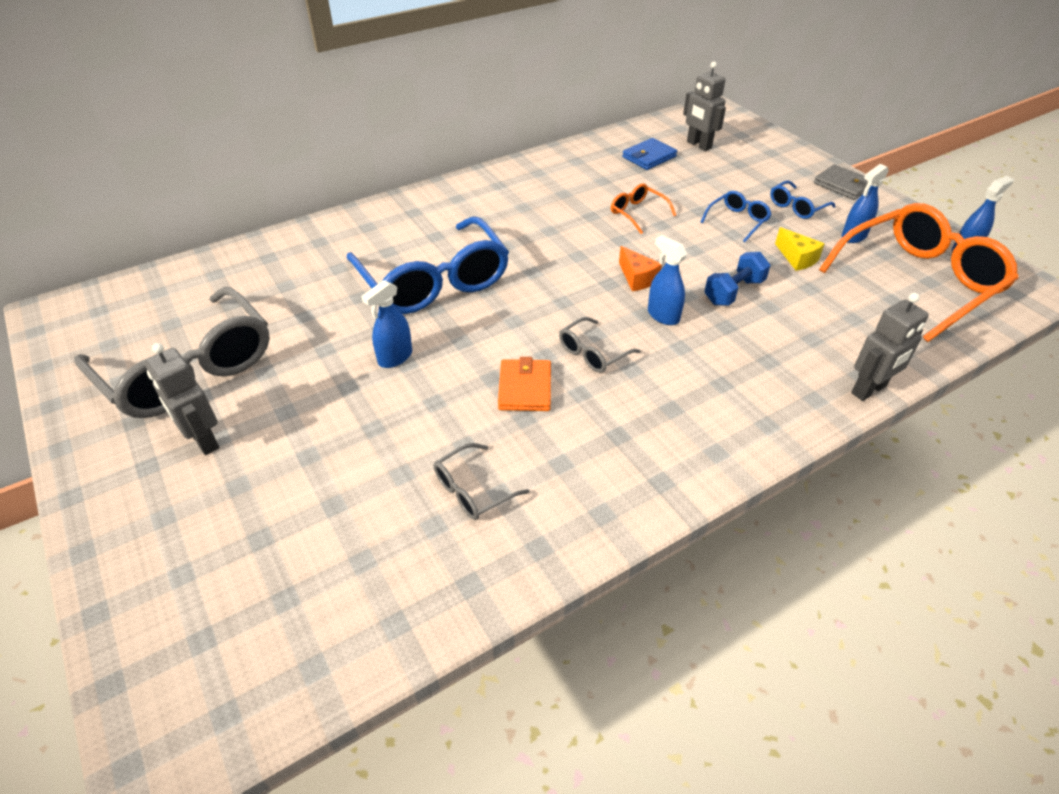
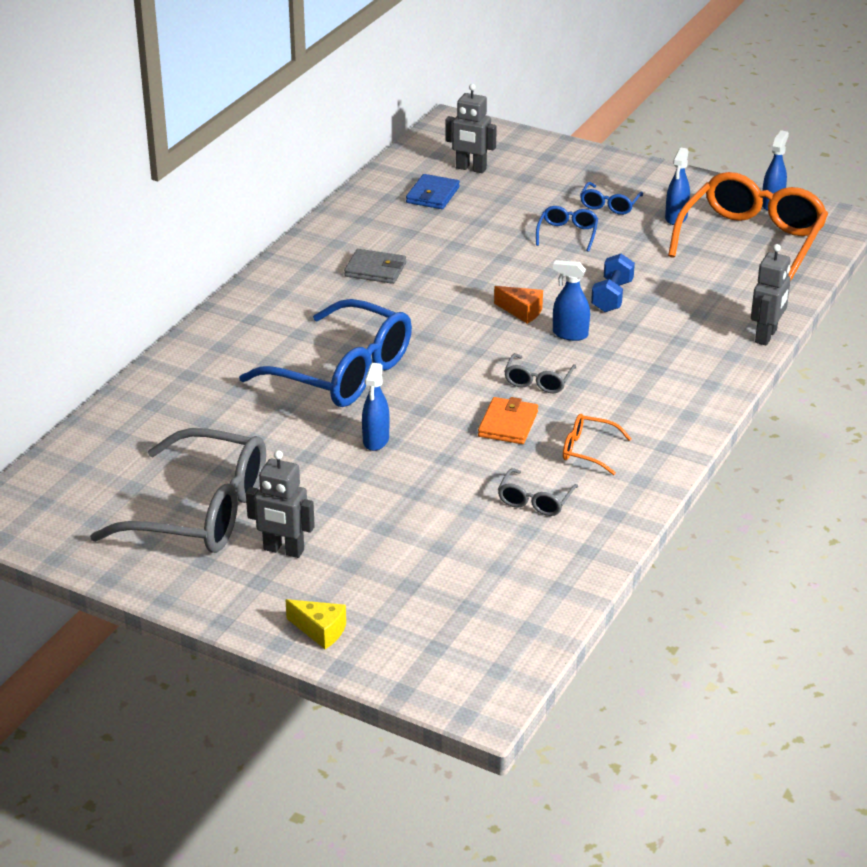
camera: 30 degrees left, 10 degrees down
orange wallet [498,357,551,411] -> orange wallet turned 45 degrees clockwise [478,397,538,444]
orange glasses [611,183,676,234] -> orange glasses moved to [563,414,631,475]
yellow cheese [775,227,825,271] -> yellow cheese moved to [285,599,346,649]
grey wallet [814,164,868,200] -> grey wallet moved to [344,249,406,284]

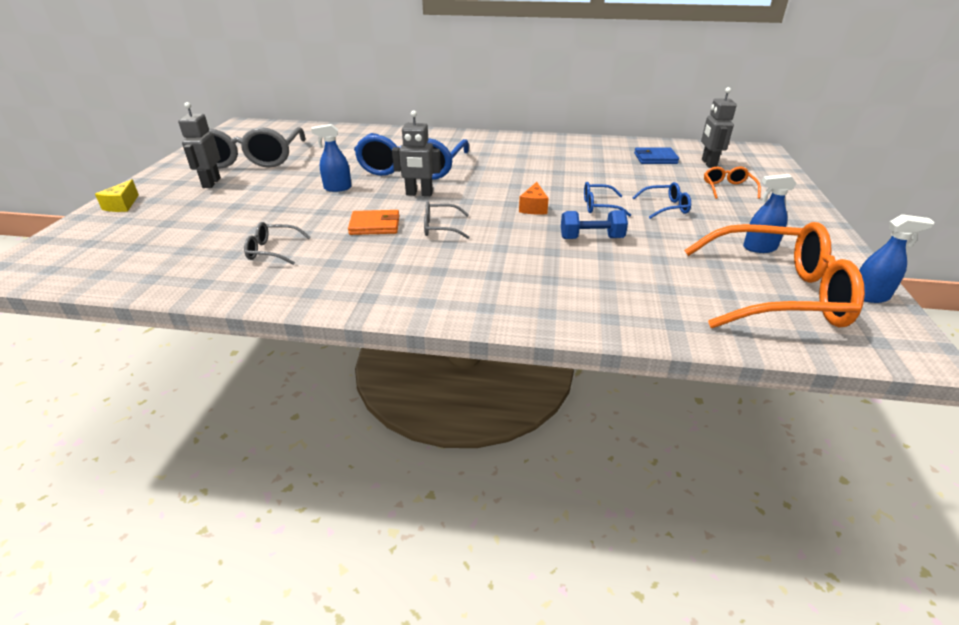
camera: 70 degrees right, 0 degrees up
grey wallet [344,249,406,284] -> none
blue spray bottle [553,260,590,341] -> none
orange glasses [563,414,631,475] -> orange glasses moved to [704,167,761,199]
blue glasses [580,182,643,215] -> blue glasses moved to [584,182,631,217]
grey robot [751,244,791,345] -> grey robot moved to [392,110,441,196]

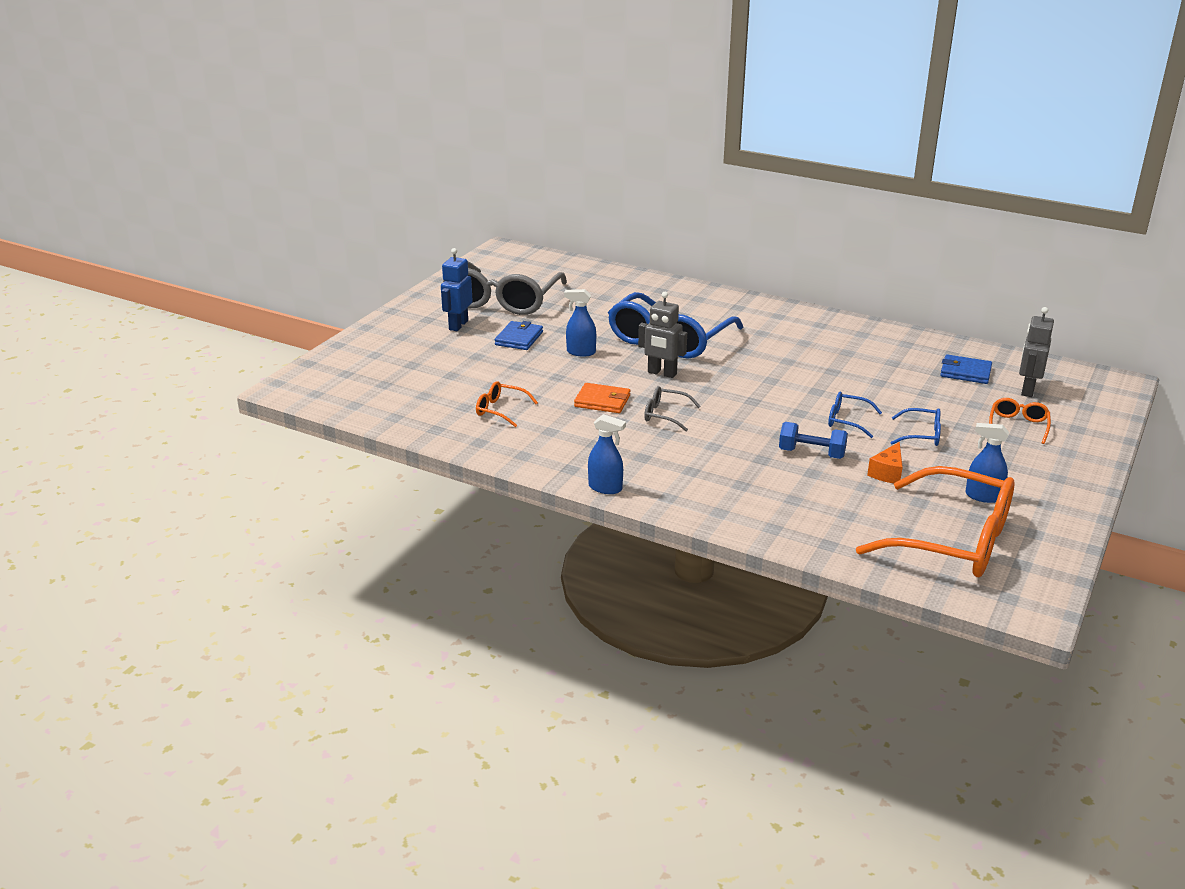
camera: 20 degrees right, 5 degrees down
yellow cheese [95,179,139,212] -> none
grey robot [178,102,221,188] -> blue robot [441,248,473,331]
grey glasses [244,222,311,265] -> orange glasses [476,381,538,427]
orange cheese [519,182,549,215] -> orange cheese moved to [867,442,903,483]
blue spray bottle [859,214,935,303] -> blue spray bottle moved to [588,414,626,494]
none -> blue wallet [495,321,543,350]

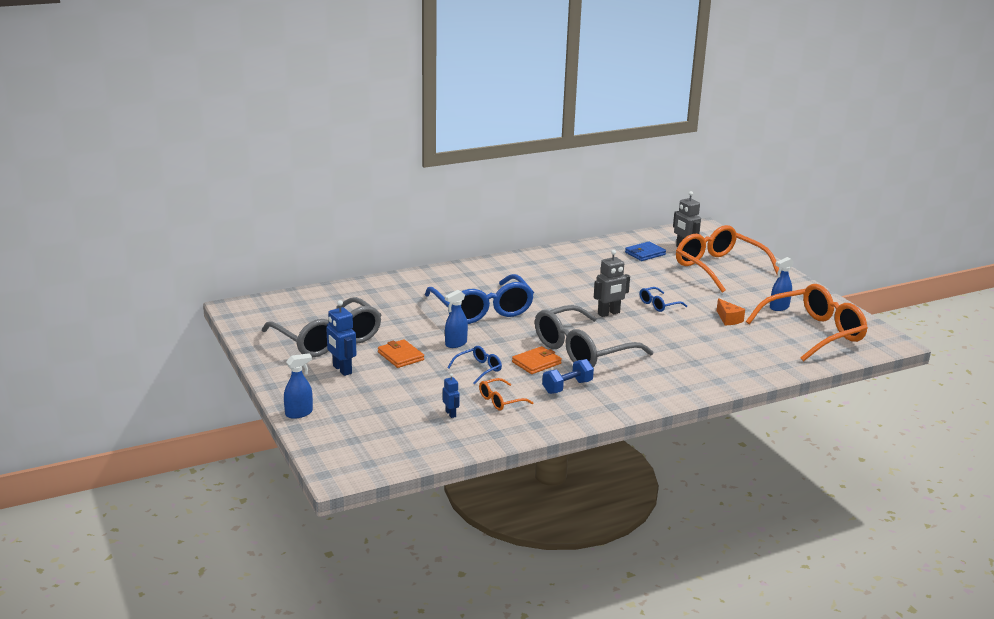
camera: 55 degrees left, 5 degrees down
blue wallet [495,321,543,350] -> orange wallet [378,339,424,368]
blue spray bottle [588,414,626,494] -> blue spray bottle moved to [284,353,313,419]
grey robot [638,292,687,378] -> grey robot moved to [594,250,630,317]
grey glasses [644,386,700,432] -> grey glasses [535,305,653,367], size x2.30
blue dumbbell [779,422,848,459] -> blue dumbbell moved to [542,359,594,394]
blue glasses [890,408,941,446] -> blue glasses moved to [447,346,502,384]
orange glasses [989,398,1051,444] -> orange glasses [676,225,781,293], size x2.30
none -> blue robot [443,373,460,418]

